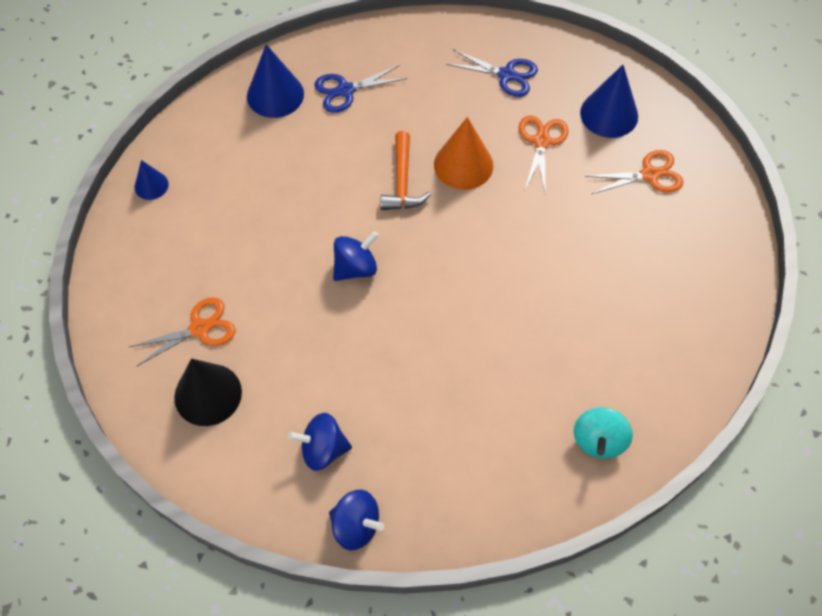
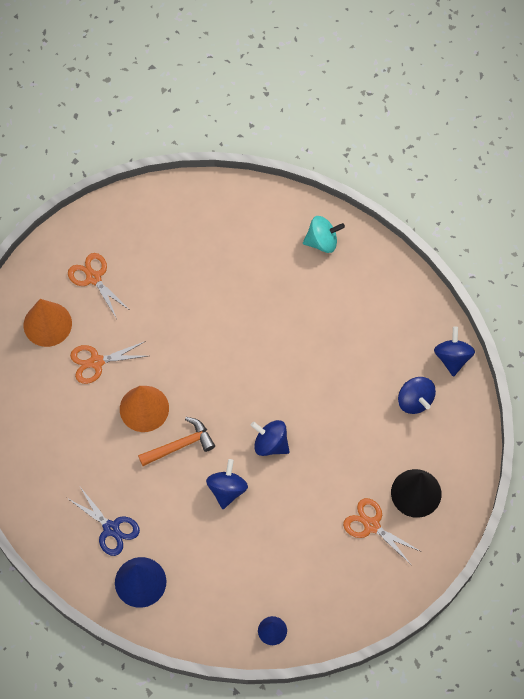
camera: 115 degrees left, 5 degrees up
blue scissors [446,49,538,97] -> none
blue cone [580,65,638,138] -> orange cone [23,299,72,347]
none -> blue spinning top [206,459,248,509]

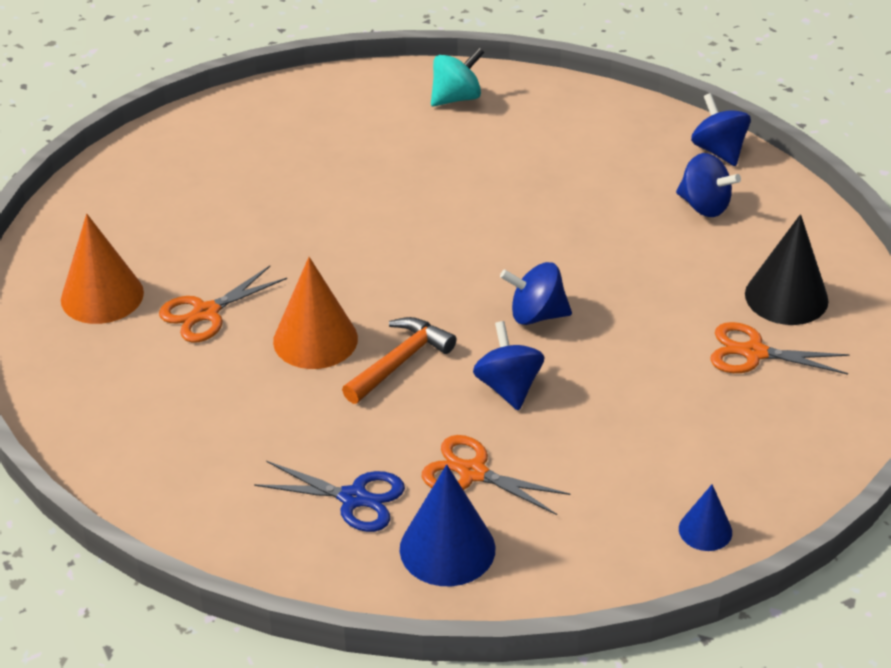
camera: 25 degrees left, 25 degrees down
orange scissors [68,253,131,319] -> orange scissors moved to [422,435,571,515]

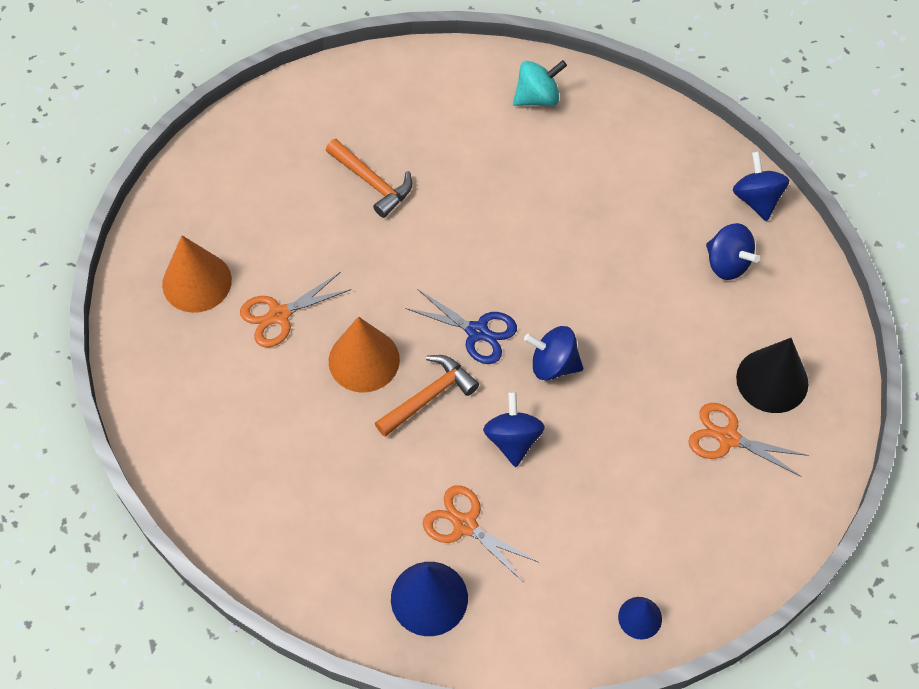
camera: 10 degrees right, 20 degrees up
blue scissors [254,461,405,532] -> blue scissors moved to [405,289,517,364]
none -> orange hammer [326,139,412,218]

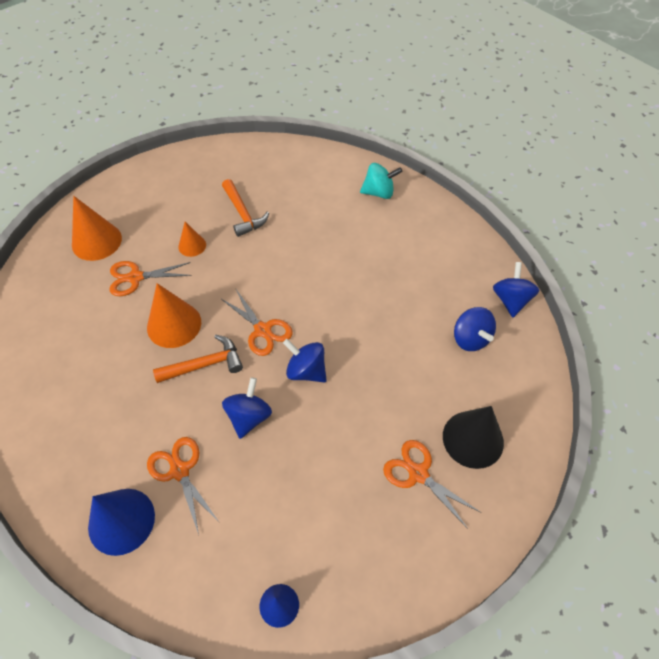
camera: 20 degrees right, 5 degrees down
blue scissors [405,289,517,364] -> orange scissors [221,288,293,356]
none -> orange cone [178,222,206,257]

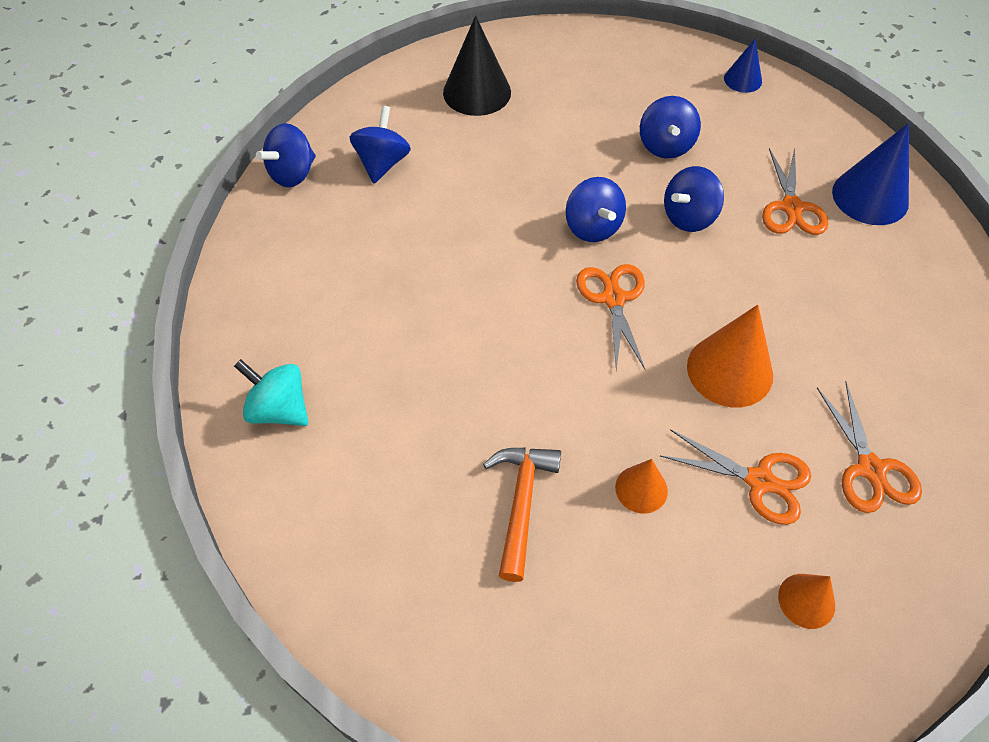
camera: 145 degrees left, 0 degrees up
orange cone [72,196,122,261] -> orange cone [778,574,835,629], size x0.56
orange hammer [153,335,243,383] -> none
orange scissors [383,440,481,529] -> orange scissors moved to [817,382,922,513]
none -> blue spinning top [640,96,701,159]

